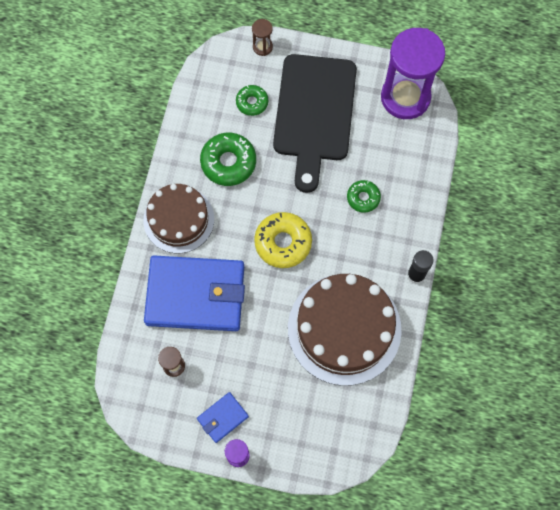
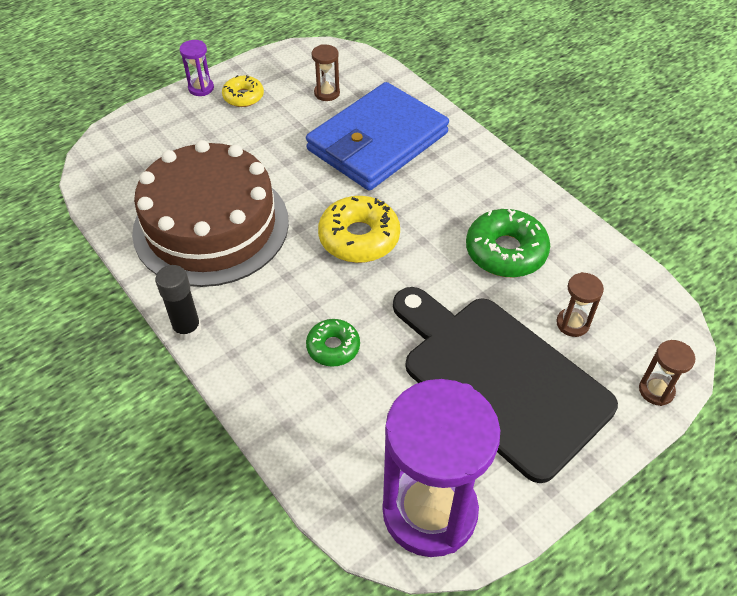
camera: 130 degrees right, 20 degrees down
brown cake [143,184,214,253] -> none
blue wallet [197,392,249,443] -> yellow donut [222,75,264,107]
green donut [236,85,268,116] -> brown hourglass [556,272,604,337]

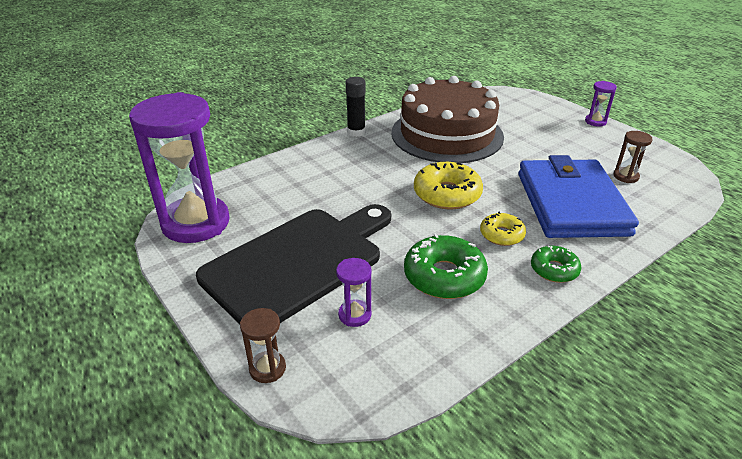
camera: 90 degrees right, 15 degrees down
yellow donut [222,75,264,107] -> yellow donut moved to [480,212,526,246]
blue wallet [306,82,449,191] -> blue wallet turned 45 degrees clockwise [518,155,639,238]
green donut [306,319,360,367] -> green donut moved to [531,246,581,283]
brown hourglass [556,272,604,337] -> purple hourglass [336,258,371,327]

